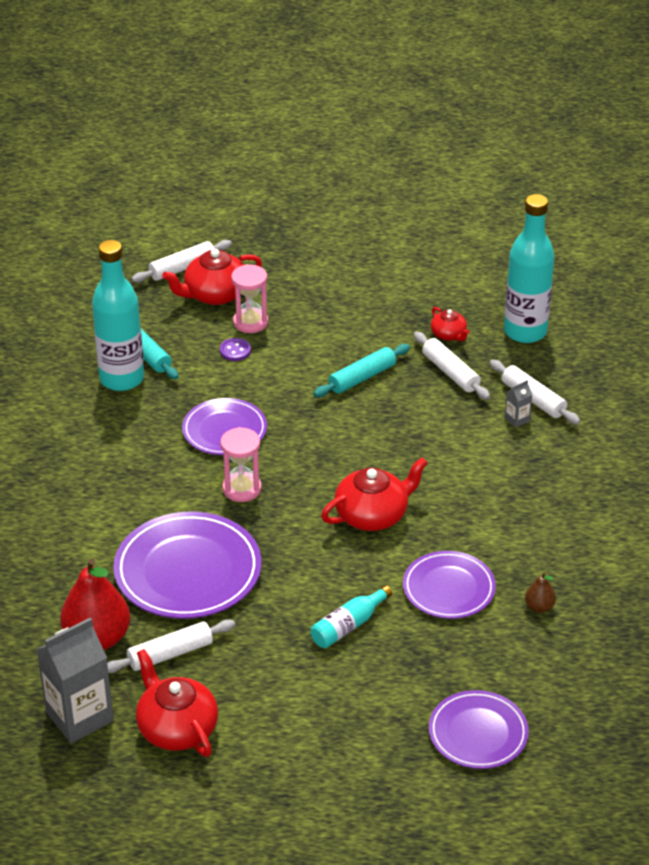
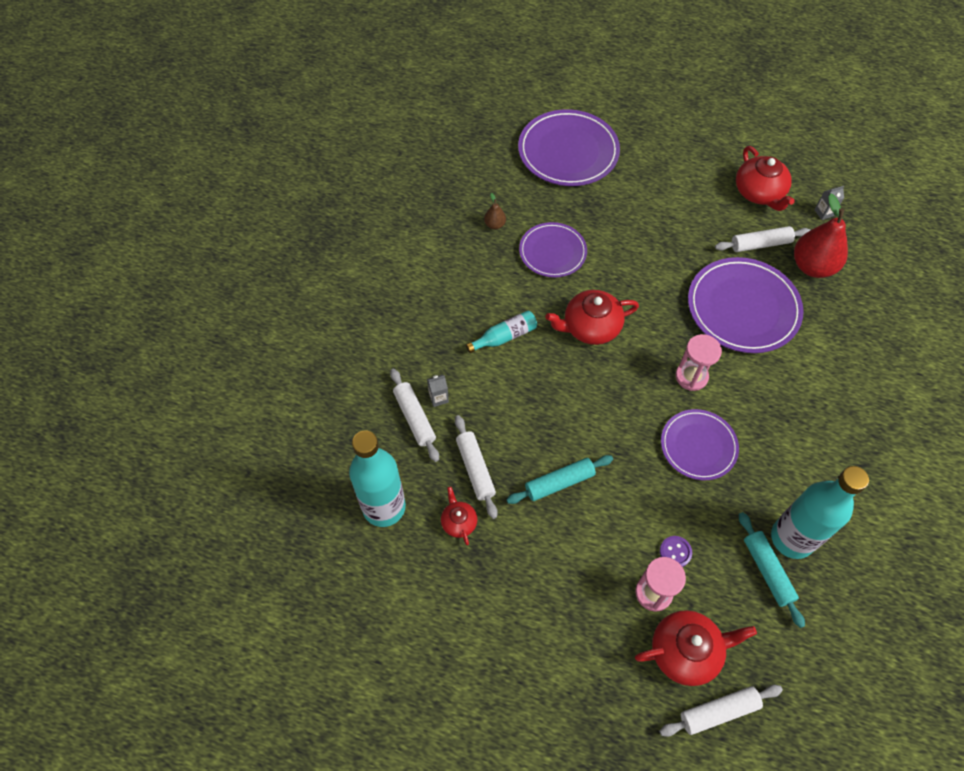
camera: 165 degrees left, 20 degrees up
grey carton [37,618,113,743] -> grey carton [814,186,844,220], size x0.43
turquoise bottle [311,585,392,648] -> turquoise bottle moved to [466,310,537,353]
purple plate [429,690,529,769] -> purple plate [518,109,620,186], size x1.60

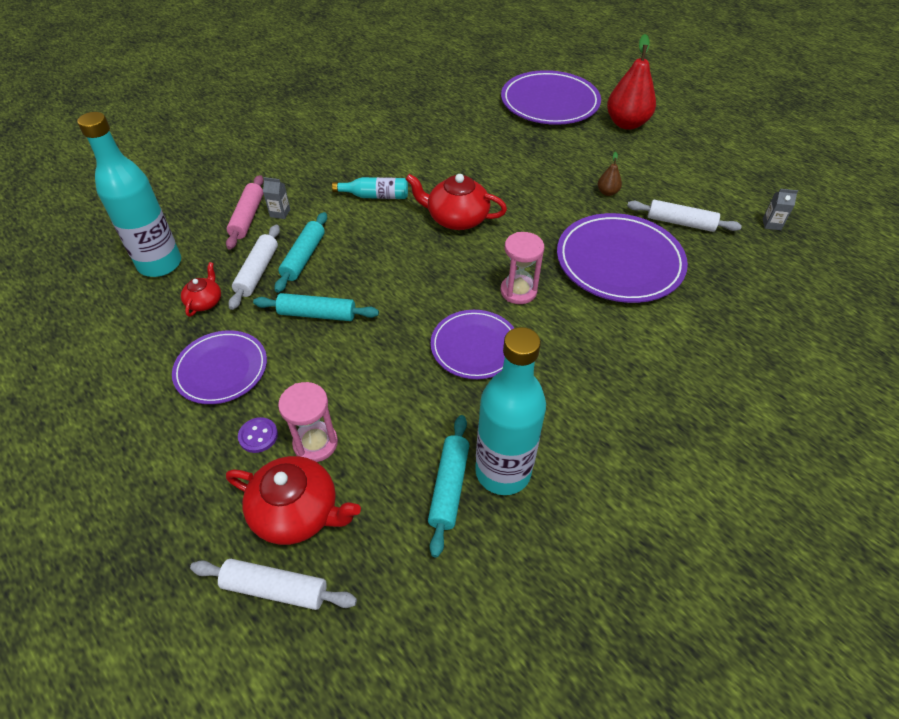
camera: 30 degrees right, 10 degrees down
white rolling pin [390,369,439,462] -> pink rolling pin [226,175,263,250]
brown pear [484,193,506,229] -> brown pear moved to [598,152,622,196]
purple plate [519,222,587,278] -> purple plate moved to [172,330,267,404]
purple button [660,536,692,567] -> purple button moved to [238,417,278,453]
red teapot [736,146,795,211] -> none
red pear [794,194,848,278] -> red pear moved to [607,34,656,130]
none -> turquoise rolling pin [275,212,327,293]

